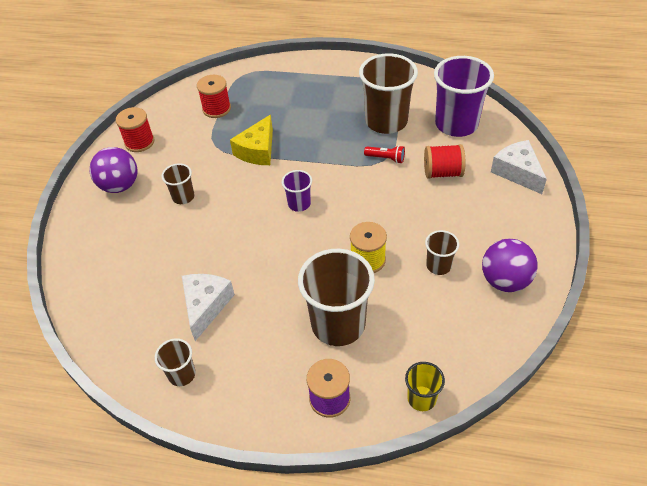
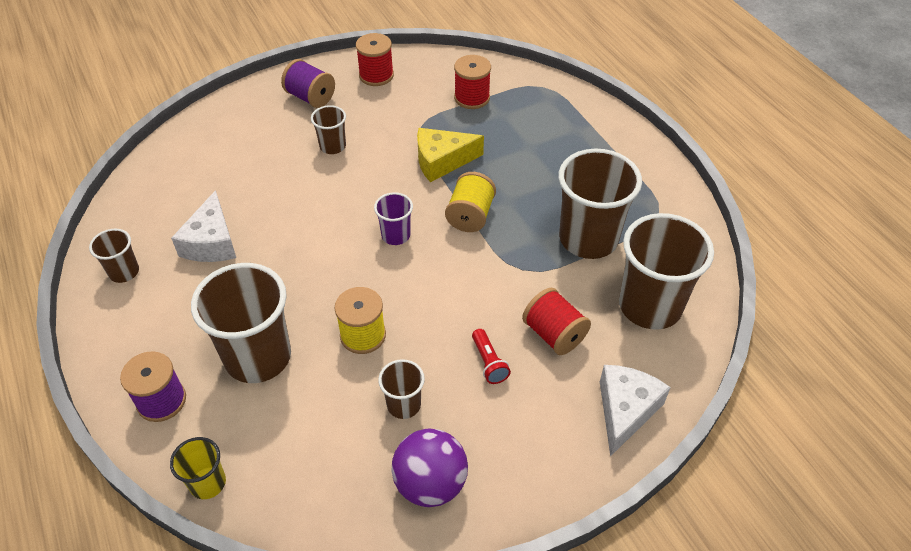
camera: 50 degrees right, 0 degrees up
purple ball [89,147,138,193] -> purple spool [281,59,335,108]
white cheese [182,274,235,341] -> white cheese turned 120 degrees clockwise [171,190,236,262]
red flashlight [364,145,405,164] -> red flashlight moved to [472,329,511,384]
purple cup [434,56,494,137] -> brown cup [619,213,714,330]
none -> yellow spool [445,172,496,232]

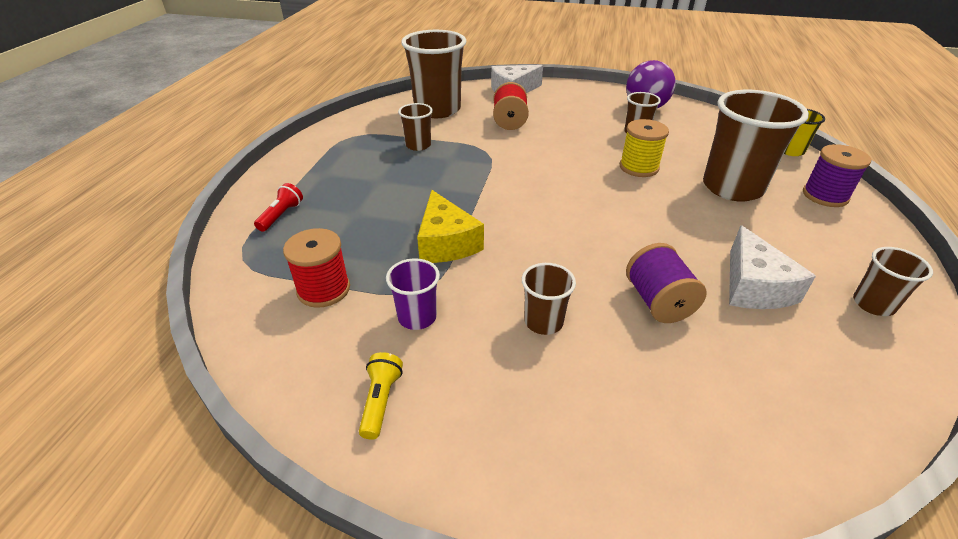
camera: 140 degrees left, 10 degrees down
white cheese [171,190,236,262] -> white cheese turned 135 degrees clockwise [729,225,816,309]
purple spool [281,59,335,108] -> purple spool moved to [626,243,707,323]
red spool [356,33,394,86] -> yellow flashlight [359,352,403,440]
purple cup [374,193,413,245] -> purple cup moved to [386,258,440,330]
yellow cheese [417,128,484,182] -> yellow cheese turned 45 degrees clockwise [417,190,484,263]
yellow spool [445,172,496,232] -> none
red flashlight [472,329,511,384] -> red flashlight moved to [254,183,303,231]
brown cup [558,149,642,259] -> brown cup [398,103,433,151], size x0.49

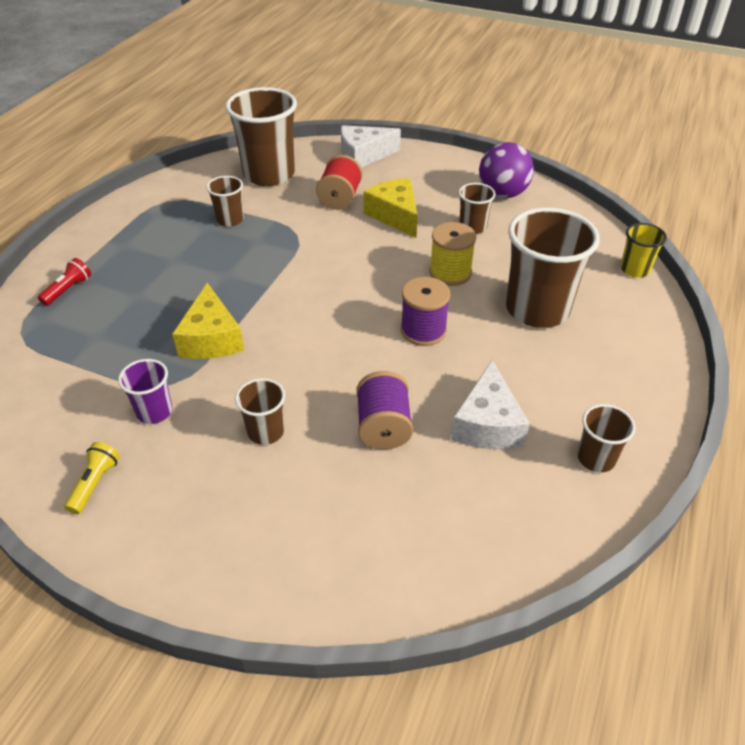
camera: 10 degrees right, 5 degrees up
red spool [283,228,350,308] -> none
purple spool [803,144,871,207] -> purple spool moved to [401,277,450,346]
none -> yellow cheese [363,178,418,238]

